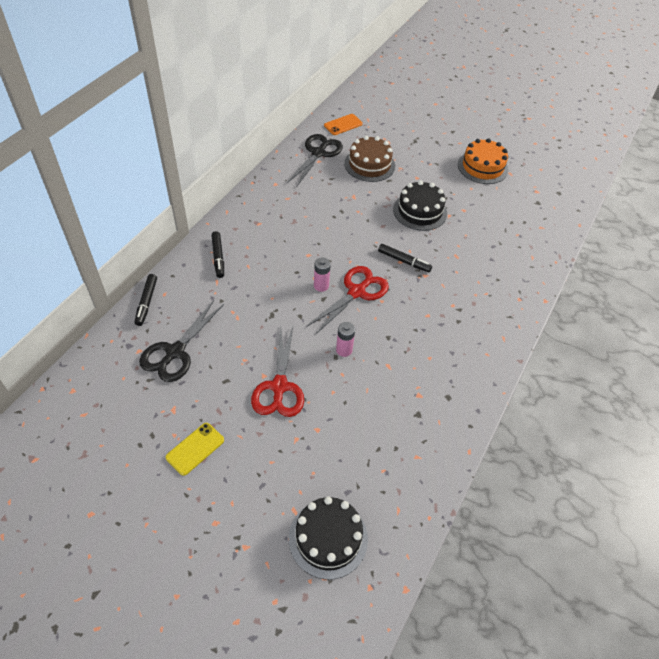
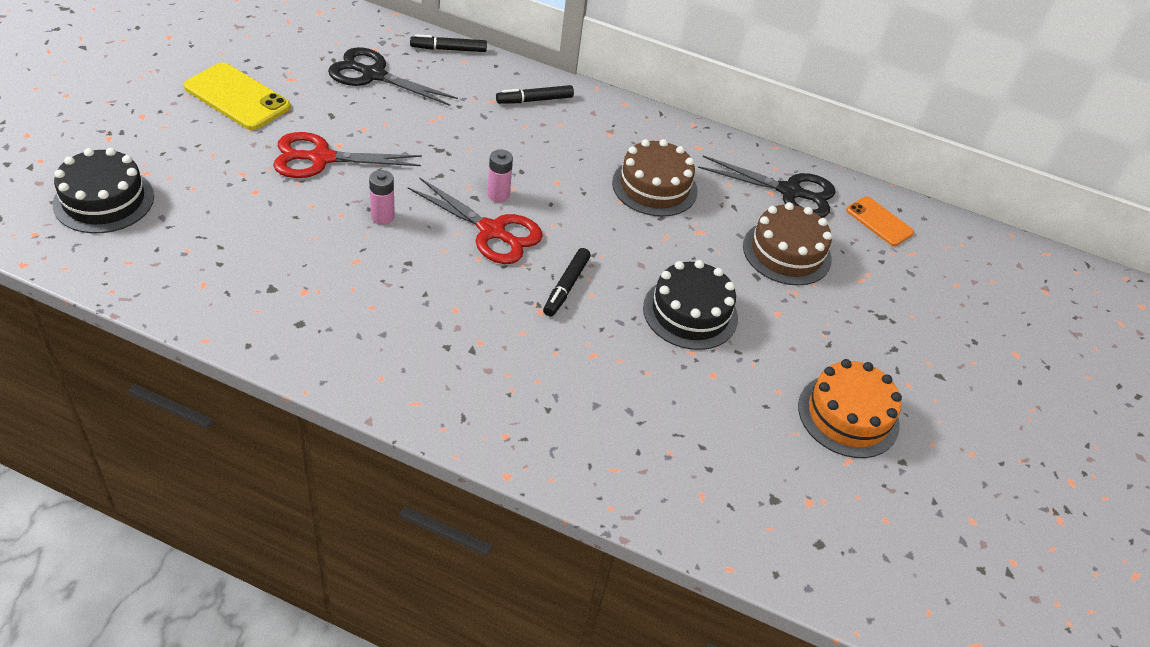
camera: 80 degrees right, 5 degrees down
yellow phone [166,423,224,476] -> yellow phone [184,62,291,130], size x1.60
none -> brown cake [612,139,698,217]

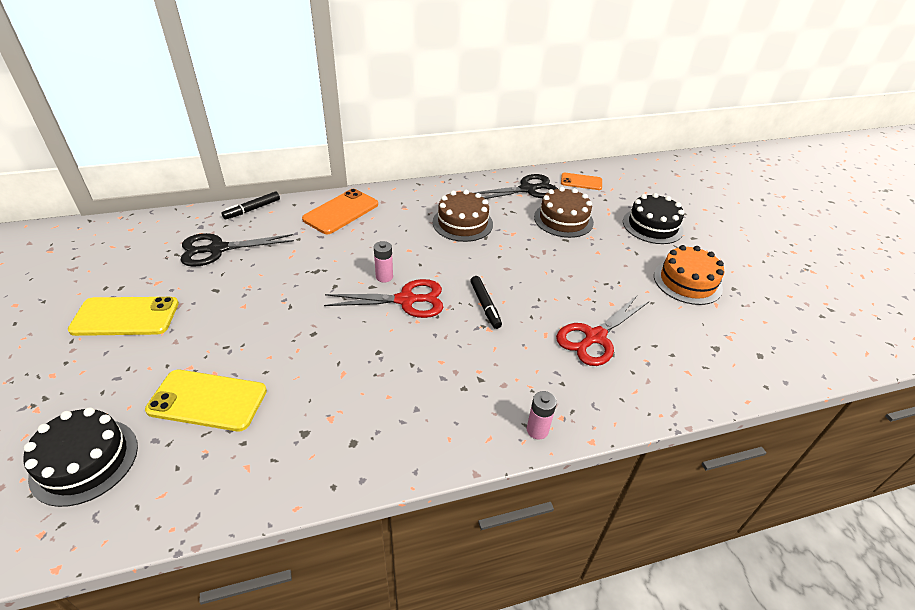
camera: 35 degrees left, 5 degrees down
red scissors [273,132,422,178] -> red scissors moved to [556,296,649,366]
pink battery [369,170,395,225] -> pink battery moved to [527,391,557,439]
black marker [496,85,574,104] -> orange phone [302,189,378,234]
black cake [643,260,738,350] -> black cake moved to [623,193,684,244]
none -> yellow phone [145,370,267,431]

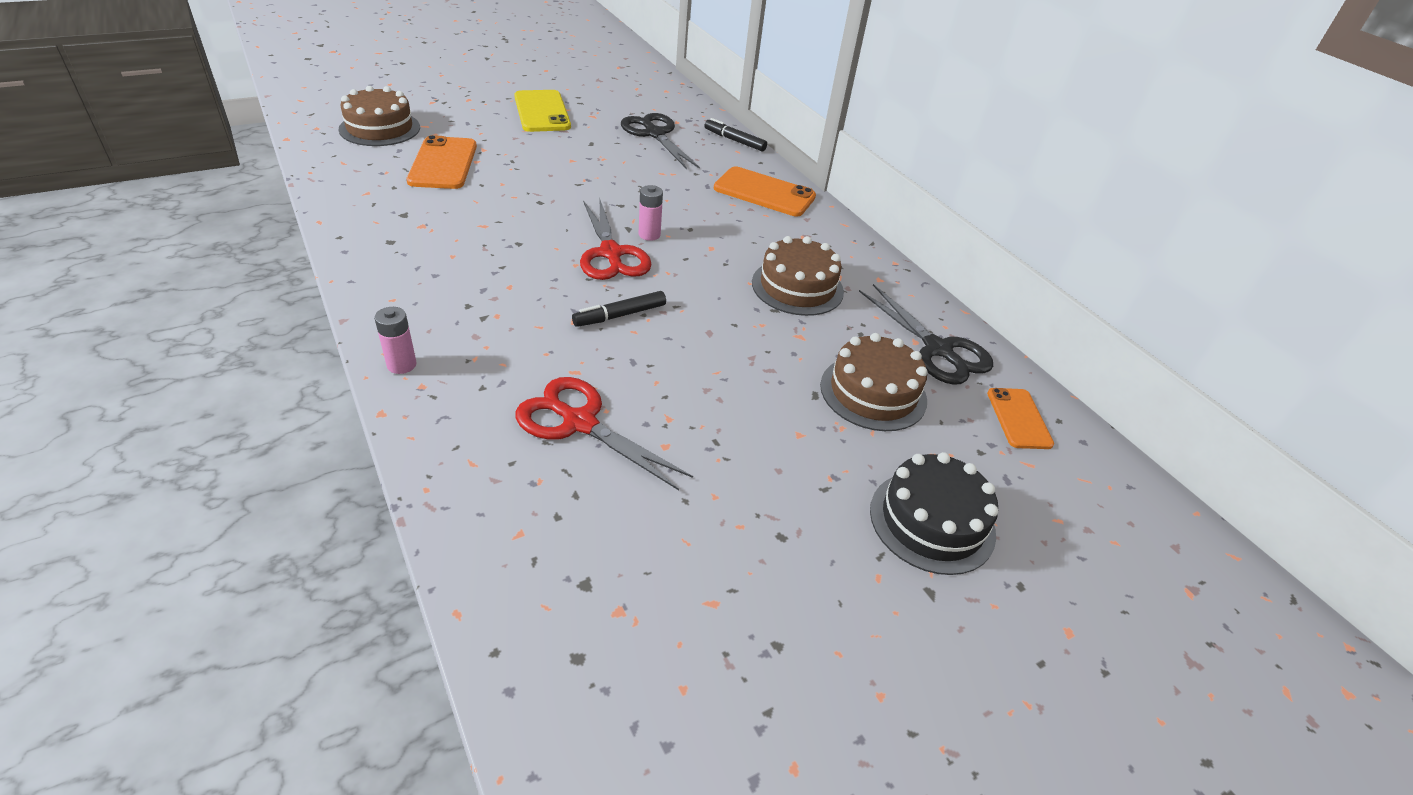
camera: 75 degrees right, 0 degrees up
black cake [23,407,138,507] -> brown cake [339,86,420,146]
yellow phone [145,370,267,431] -> orange phone [407,135,477,189]
orange cake [654,245,724,305] -> none

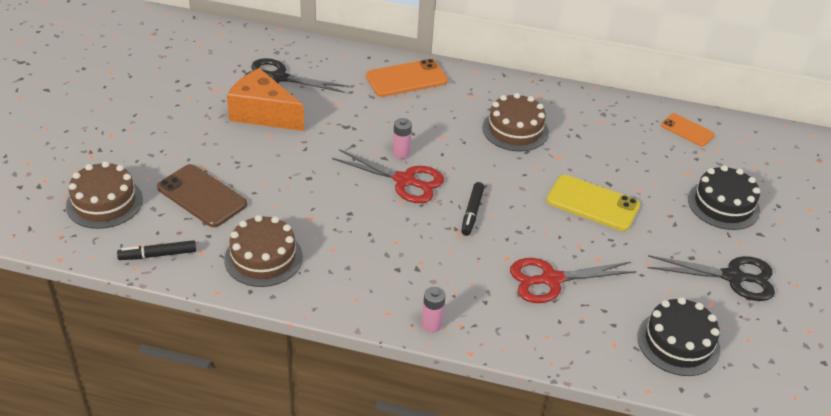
camera: 45 degrees left, 0 degrees up
orange phone [407,135,477,189] -> brown phone [157,164,247,227]
yellow phone [514,90,571,132] -> yellow phone moved to [546,175,640,231]
black marker [705,118,767,151] -> black marker moved to [117,240,196,260]
brown cake [820,333,928,431] -> brown cake moved to [224,215,303,287]
black scissors [859,284,993,385] -> black scissors moved to [647,255,775,301]
none -> orange cheese [227,68,304,131]
none -> black cake [637,297,720,376]

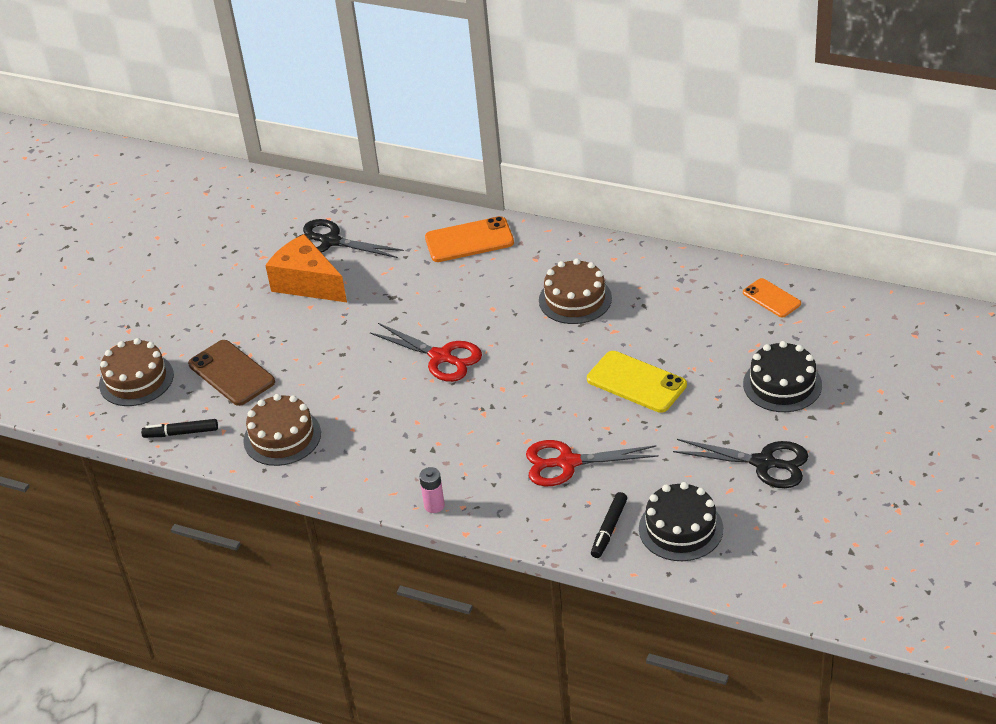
camera: 15 degrees right, 0 degrees up
pink battery [393,118,412,159] -> none
black marker [461,182,484,236] -> black marker moved to [591,492,627,558]

